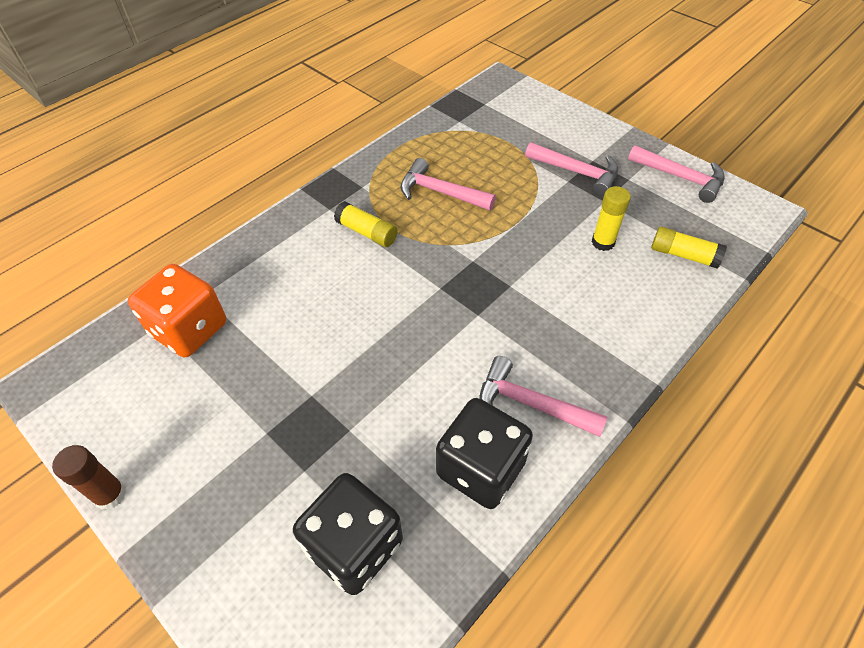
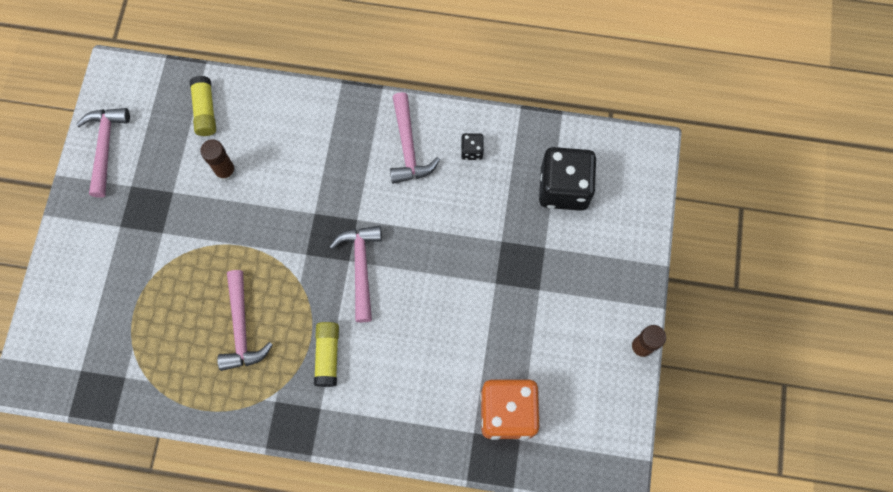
camera: 125 degrees left, 20 degrees up
black dice [436,398,533,509] -> black dice [461,133,484,160], size x0.44
pink hammer [525,142,618,196] -> pink hammer moved to [329,226,382,322]
yellow glue stick [592,186,631,251] -> brown glue stick [200,140,236,181]

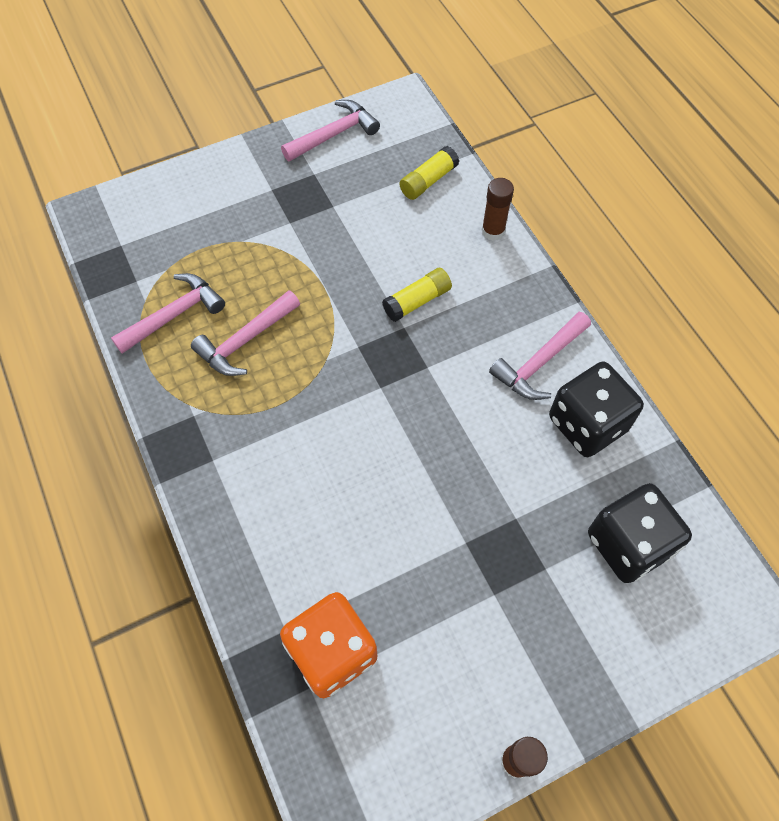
camera: 55 degrees right, 10 degrees down
brown glue stick [200,140,236,181] -> brown glue stick moved to [482,178,514,241]
yellow glue stick [314,322,339,387] -> yellow glue stick moved to [382,268,452,322]
pink hammer [329,226,382,322] -> pink hammer moved to [111,273,225,354]
black dice [461,133,484,160] -> black dice [549,361,644,457], size x2.26

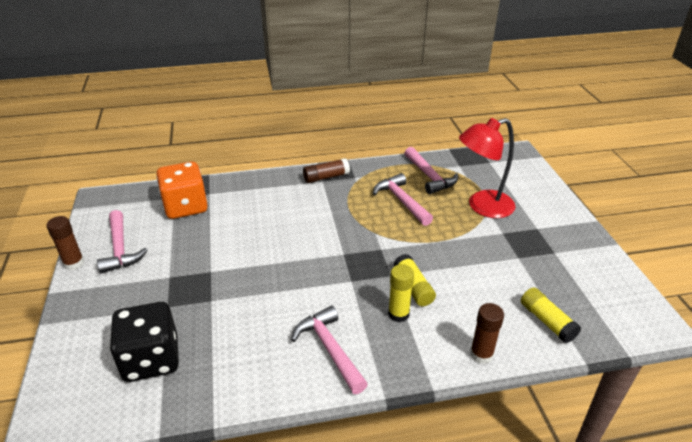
camera: 105 degrees right, 25 degrees down
pink hammer [281,100,380,162] -> pink hammer moved to [97,210,148,274]
black dice [549,361,644,457] -> none
none -> brown glue stick [303,158,350,183]
none -> yellow glue stick [388,264,414,322]
none -> red lamp [459,118,516,218]

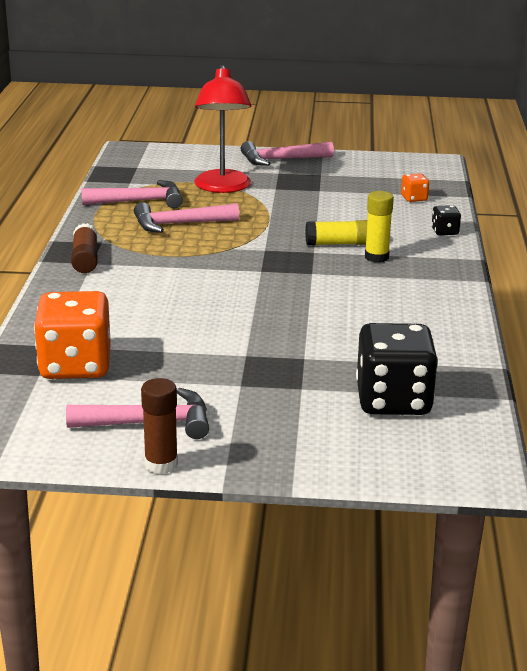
camera: 75 degrees left, 10 degrees down
pink hammer [291,306,368,394] -> pink hammer moved to [241,141,334,166]
brown glue stick [470,303,504,364] -> black dice [431,205,461,235]
yellow glue stick [521,287,581,343] -> orange dice [401,173,429,202]

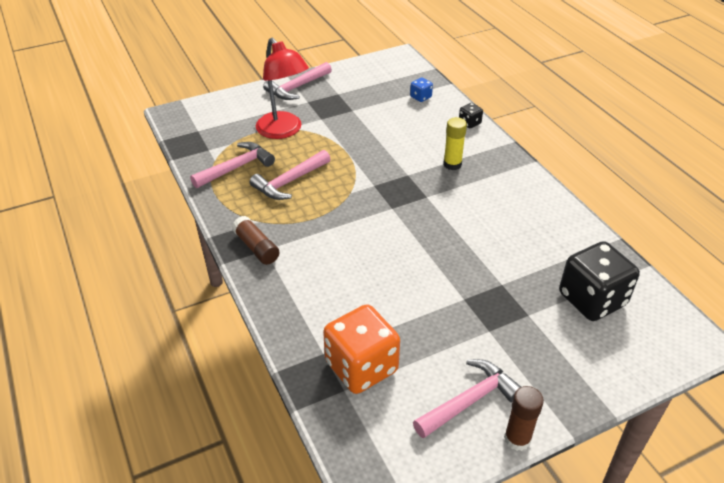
camera: 30 degrees left, 15 degrees up
yellow glue stick [305,220,367,245] -> none
orange dice [401,173,429,202] -> blue dice [410,77,433,102]

